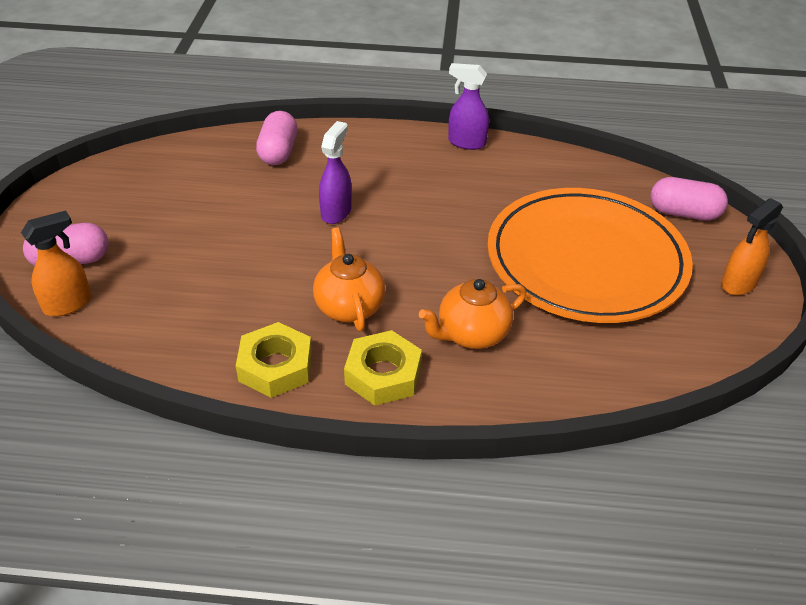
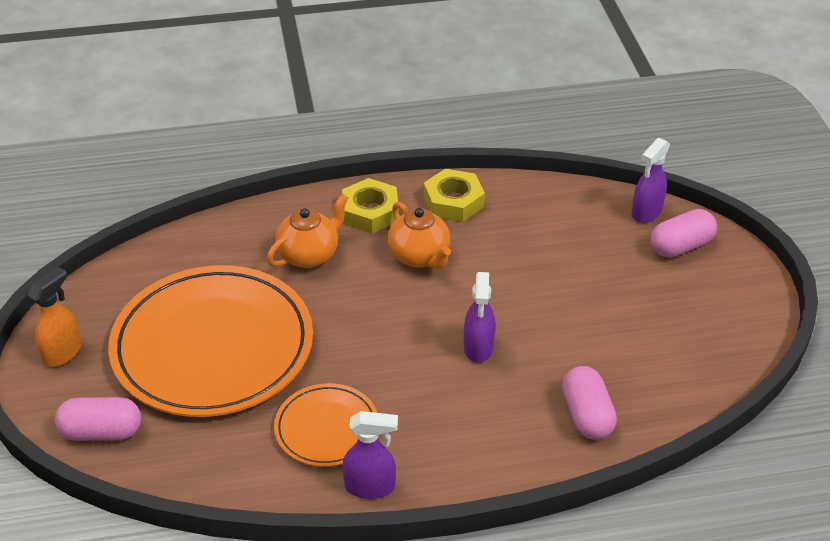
camera: 165 degrees right, 0 degrees up
orange spray bottle [21,211,91,316] -> purple spray bottle [632,138,670,223]
none -> orange plate [274,383,378,467]

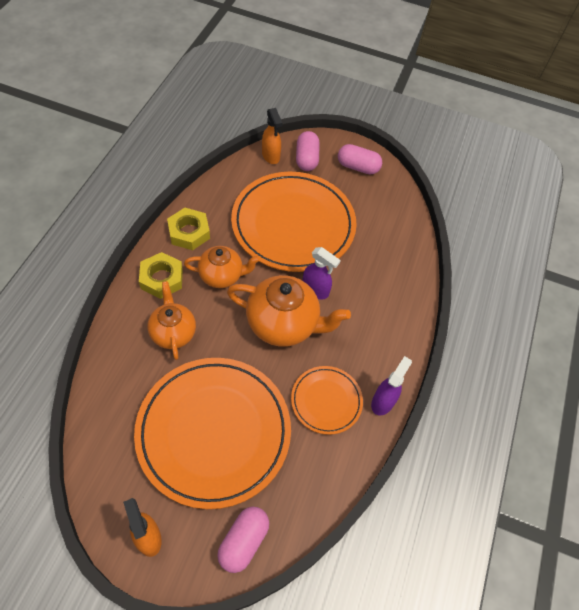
camera: 65 degrees left, 15 degrees up
pink capsule [562,366,617,440] -> pink capsule moved to [338,144,382,175]
purple spray bottle [632,138,670,223] -> orange spray bottle [262,108,282,164]
none -> orange teapot [227,275,351,347]
none -> orange plate [231,172,356,272]

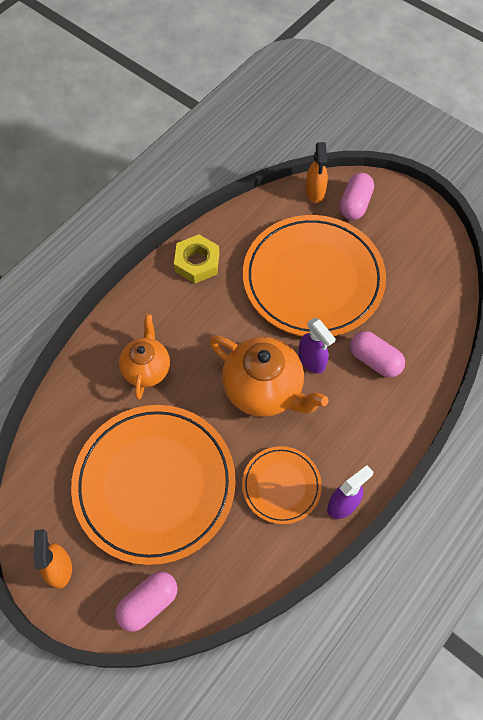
camera: 25 degrees right, 5 degrees up
yellow nut [139,252,183,299] -> none
orange teapot [184,246,260,288] -> none
pink capsule [338,144,382,175] -> pink capsule moved to [350,331,405,378]

